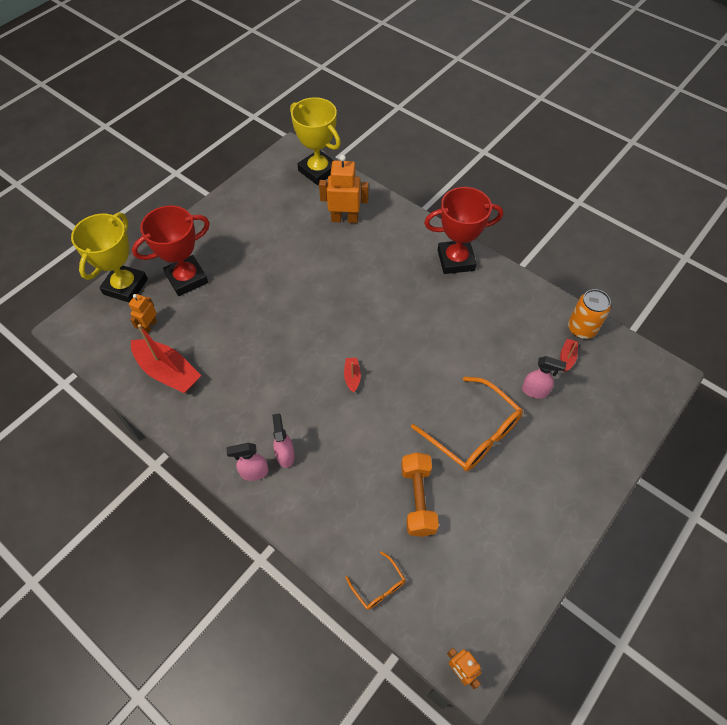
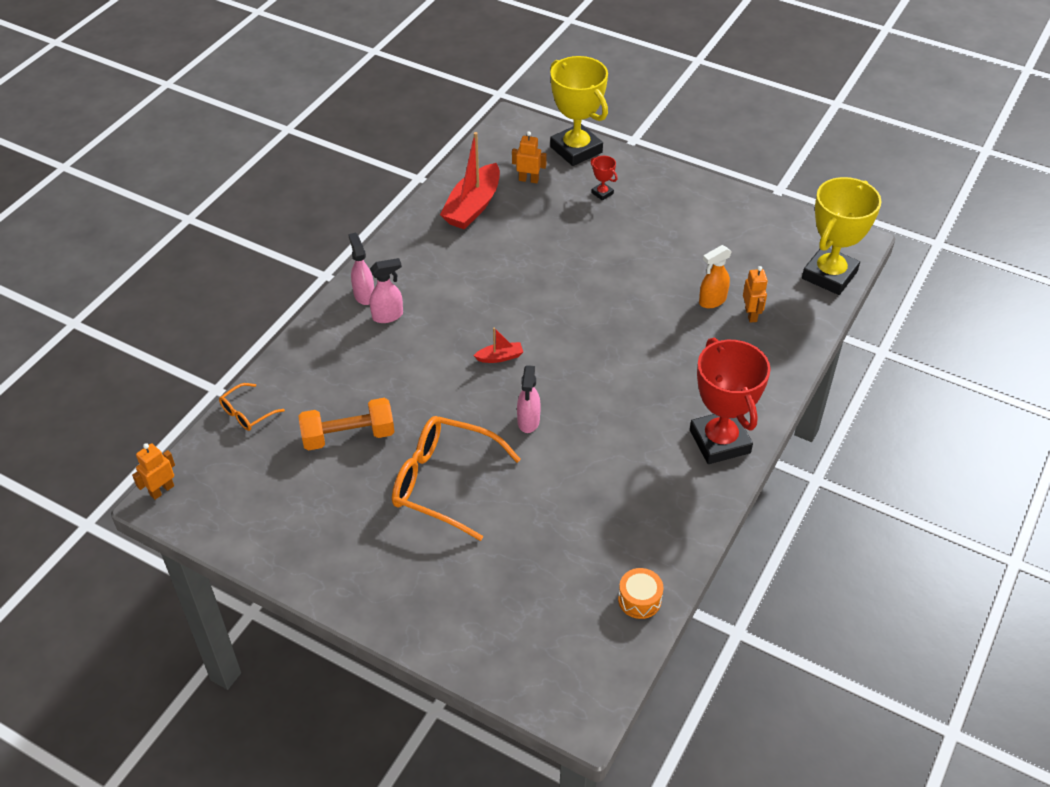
camera: 80 degrees right, 10 degrees down
yellow trophy [71,212,148,302] -> yellow trophy turned 45 degrees clockwise [550,56,608,166]
red trophy [132,206,210,296] -> red trophy [591,156,618,201], size x0.41
orange robot [319,154,369,223] -> orange robot [743,266,768,323], size x0.58
orange glasses [411,377,523,471] -> orange glasses turned 75 degrees clockwise [392,416,521,541]
pink spray bottle [522,356,567,399] -> pink spray bottle moved to [517,365,541,433]
red boat [560,339,578,372] -> none
orange can [568,289,611,339] -> orange drum [618,568,663,619]
none -> orange spray bottle [699,245,732,308]

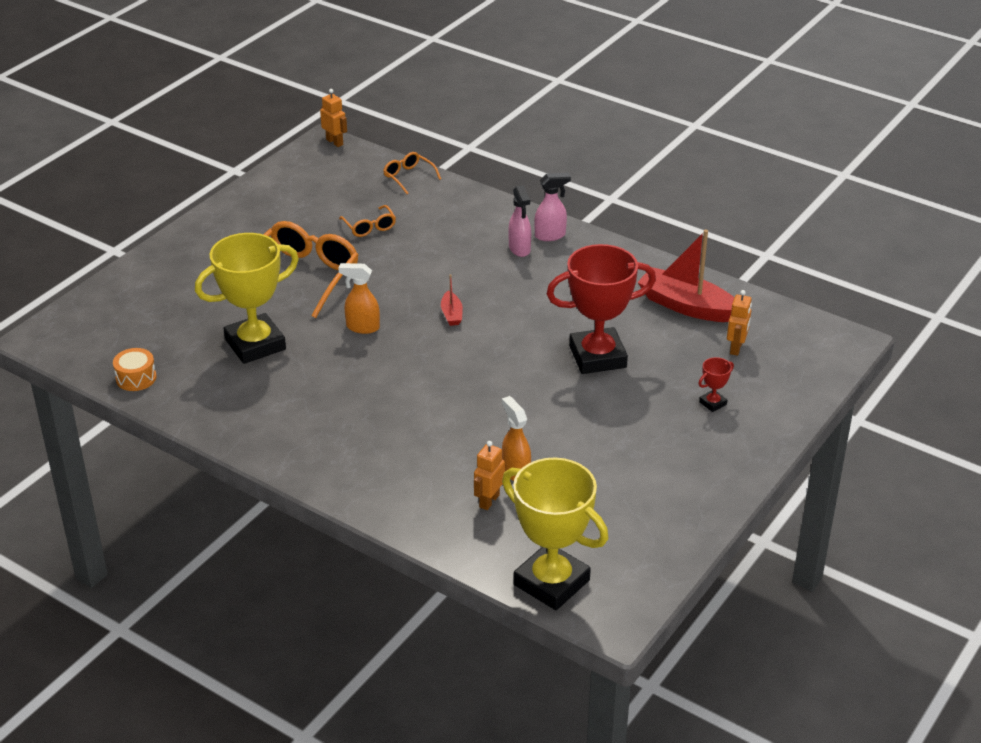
camera: 95 degrees right, 10 degrees down
orange dumbbell [298,398,394,451] -> orange glasses [339,205,396,237]
pink spray bottle [517,365,541,433] -> orange spray bottle [338,263,380,334]
yellow trophy [550,56,608,166] -> yellow trophy moved to [195,233,299,364]
red trophy [690,338,771,464] -> red trophy moved to [546,244,656,374]
orange robot [743,266,768,323] -> orange robot turned 120 degrees clockwise [474,441,505,510]

